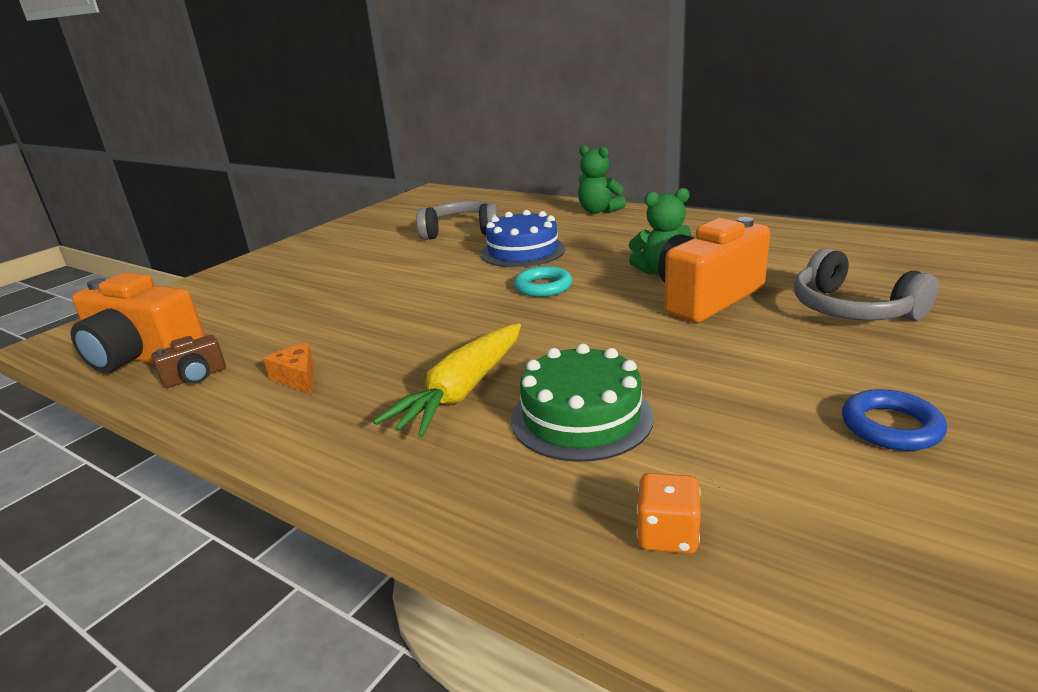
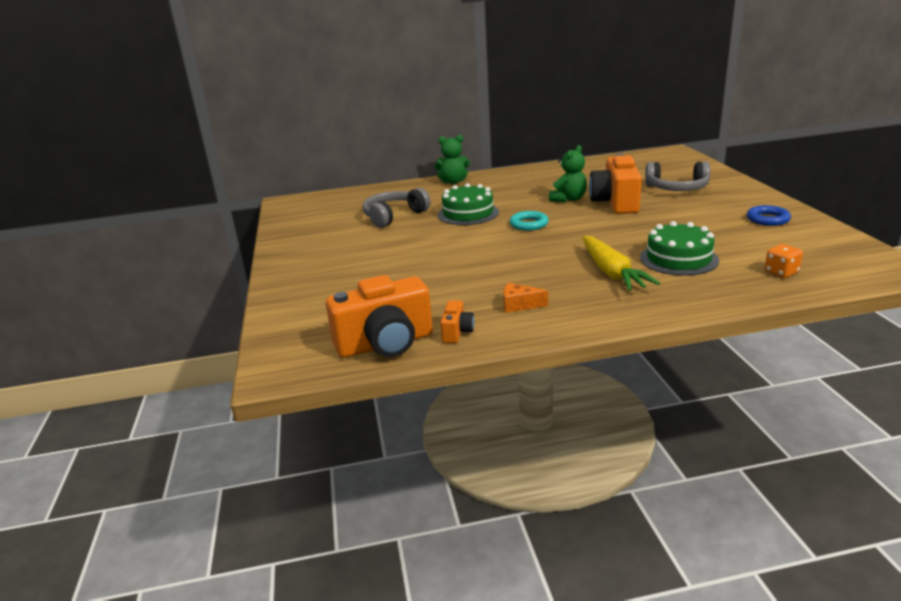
camera: 45 degrees left, 0 degrees up
brown camera [151,335,226,388] -> orange camera [440,300,474,343]
blue cake [481,210,566,267] -> green cake [438,183,499,225]

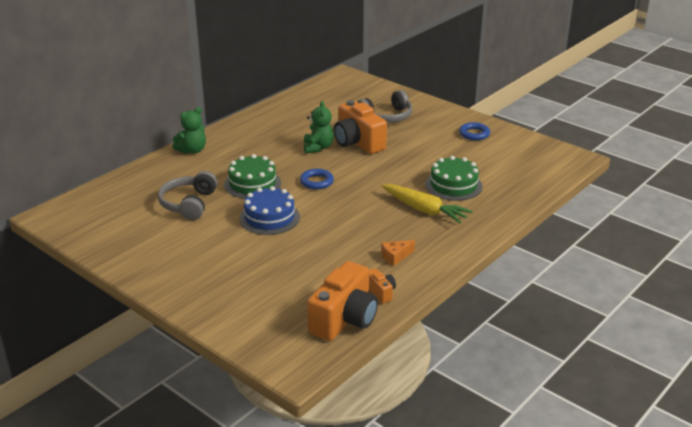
camera: 40 degrees left, 5 degrees up
turquoise ring [510,211,549,231] -> blue ring [300,169,334,190]
orange dice [765,244,803,278] -> none
none -> blue cake [240,186,300,235]

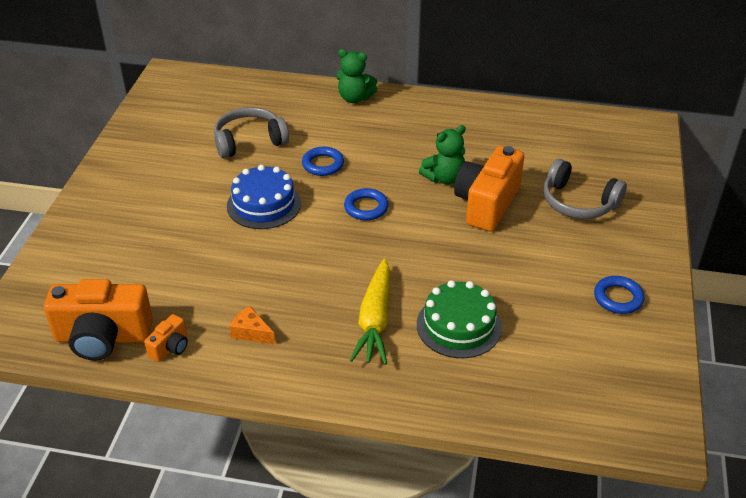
camera: 60 degrees right, 10 degrees up
green cake [224,154,281,199] -> blue ring [302,147,344,176]

